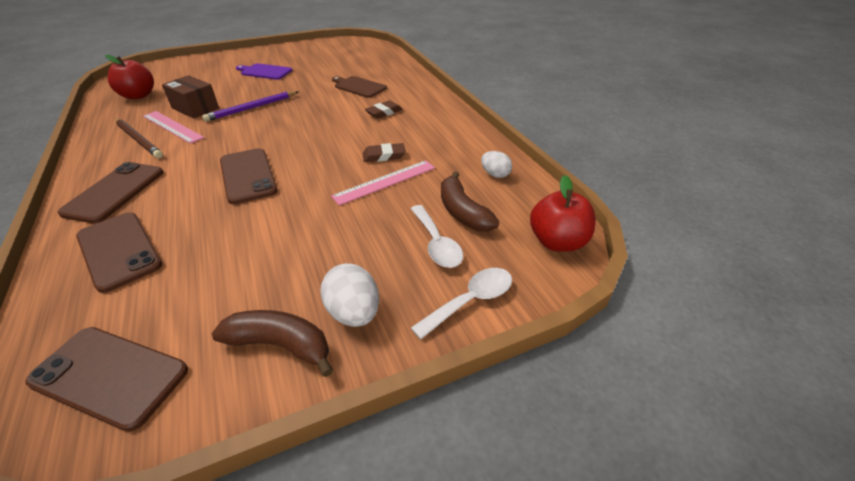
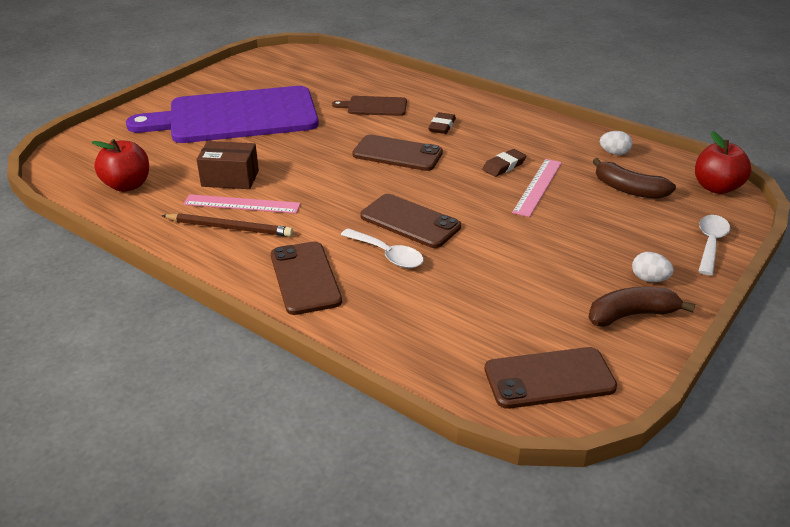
camera: 30 degrees left, 5 degrees down
brown phone [76,212,163,293] -> brown phone moved to [352,135,443,171]
purple pencil [202,91,299,122] -> none
purple cutting board [236,63,292,80] -> purple cutting board [126,86,319,143], size x2.42
white egg [320,263,379,327] -> white egg [632,252,674,282], size x0.66
white spoon [411,205,463,268] -> white spoon moved to [341,228,424,268]

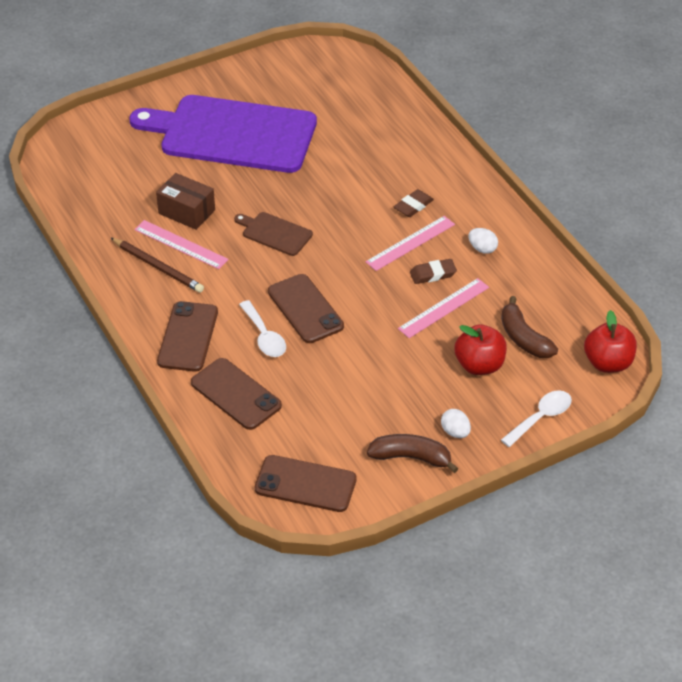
camera: 25 degrees right, 10 degrees up
red apple [92,139,149,192] -> red apple moved to [454,324,507,375]
brown cutting board [332,96,407,116] -> brown cutting board moved to [234,212,313,256]
brown phone [352,135,443,171] -> brown phone moved to [191,358,282,430]
white egg [600,131,632,155] -> white egg moved to [469,228,498,254]
none -> pink ruler [366,216,455,271]

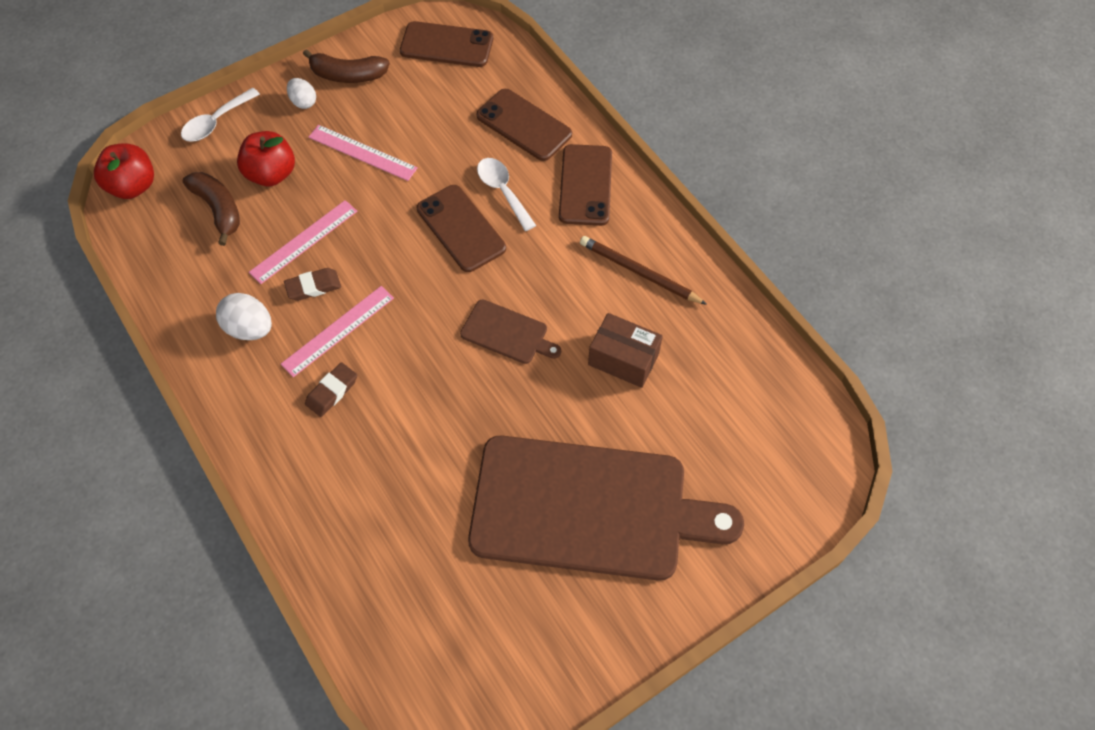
camera: 175 degrees right, 15 degrees up
purple cutting board [129,95,317,173] -> brown cutting board [468,435,744,581]
pink ruler [135,220,229,269] -> pink ruler moved to [308,125,418,181]
white egg [469,228,498,254] -> white egg [216,293,272,340], size x1.51

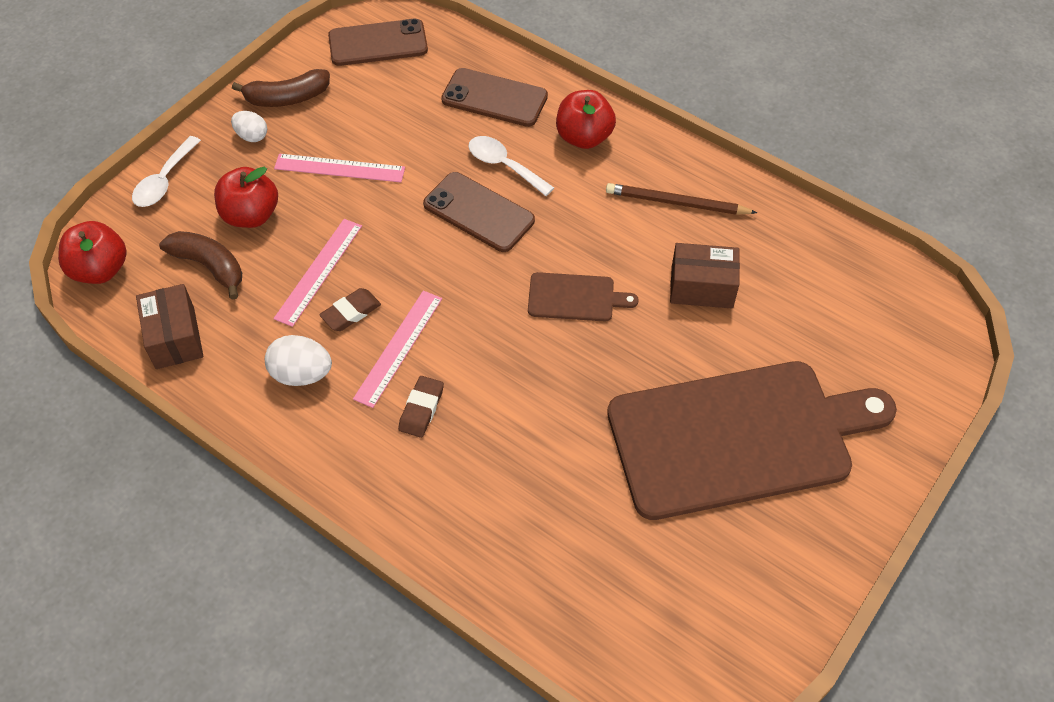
camera: 20 degrees left, 5 degrees down
brown phone [559,144,612,226] -> red apple [556,90,616,149]
none -> brown box [136,284,203,369]

